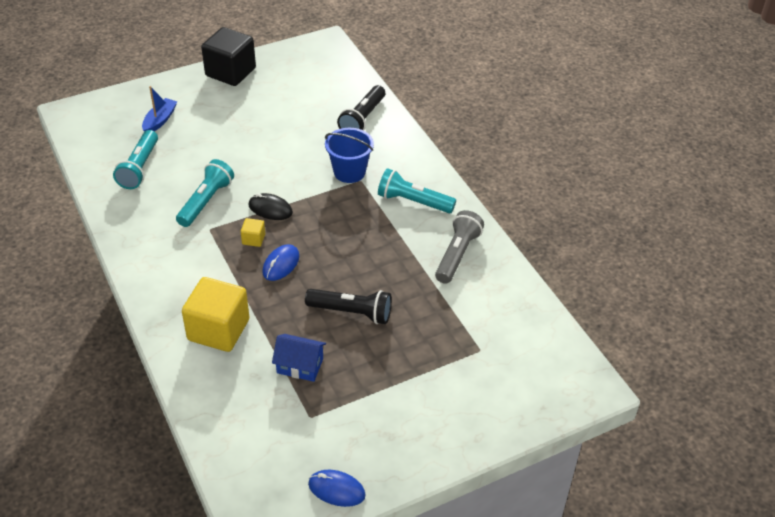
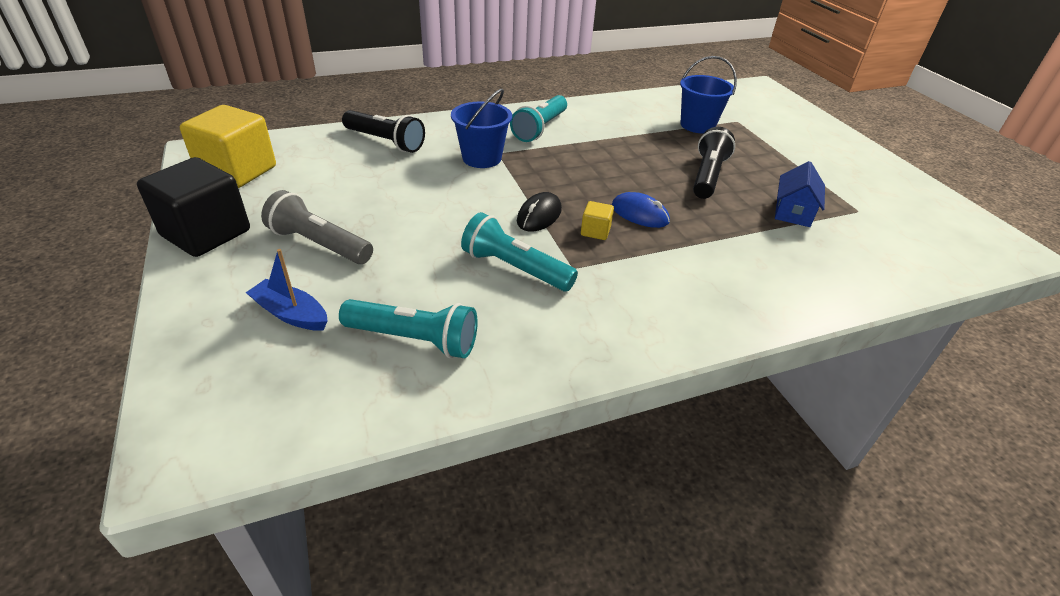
camera: 85 degrees left, 5 degrees down
yellow cube [182,277,249,352] -> yellow cube moved to [180,105,276,188]
blue mouse [308,470,366,507] -> none
grey flashlight [435,210,484,284] -> grey flashlight moved to [261,190,373,264]
none -> blue bucket [680,56,737,133]

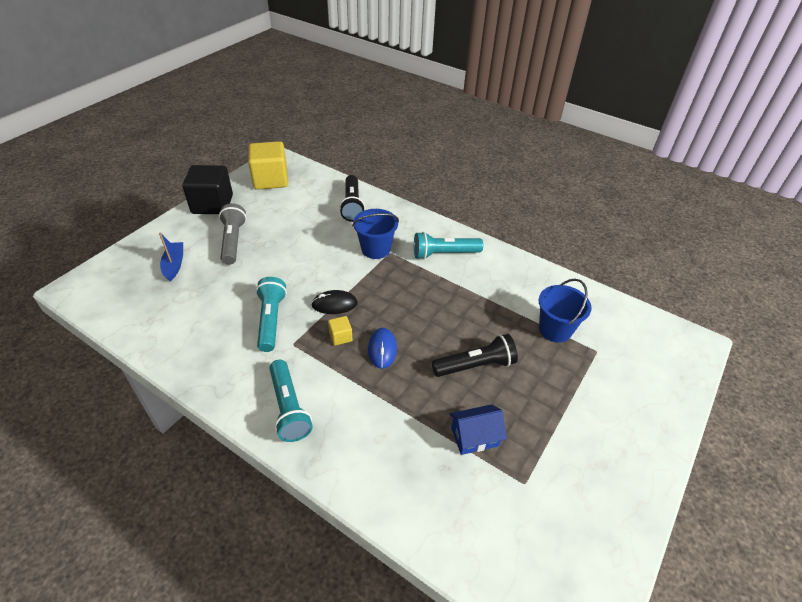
camera: 55 degrees right, 5 degrees up
turquoise flashlight [339,299,478,358] -> turquoise flashlight moved to [269,360,313,442]

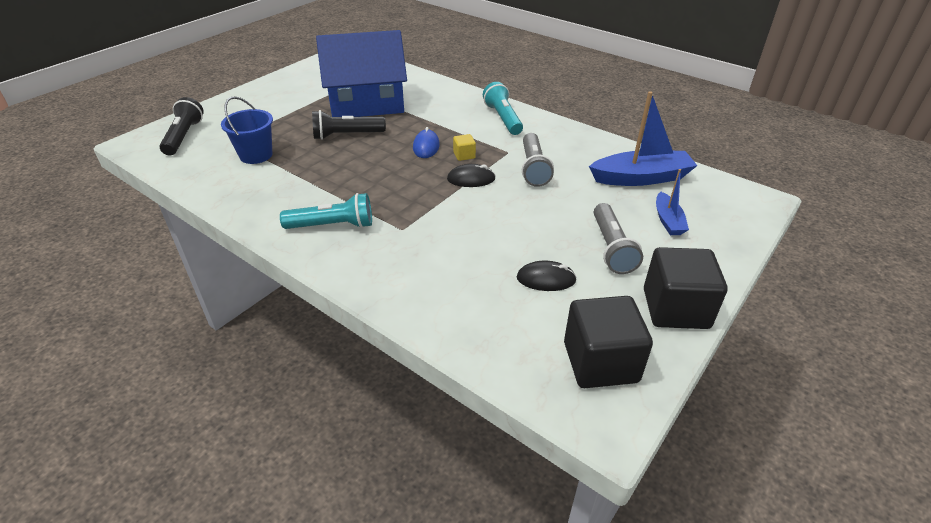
camera: 175 degrees left, 5 degrees down
yellow cube [248,141,288,190] -> black cube [564,296,653,388]
turquoise flashlight [256,277,287,352] -> grey flashlight [522,133,554,187]
black flashlight [339,175,365,222] -> black flashlight moved to [159,97,204,156]
blue bucket [352,209,399,259] -> none
blue house [450,404,507,455] -> blue house [316,30,407,117], size x2.38
none -> black mouse [517,261,577,291]
none -> blue boat [589,91,697,186]

